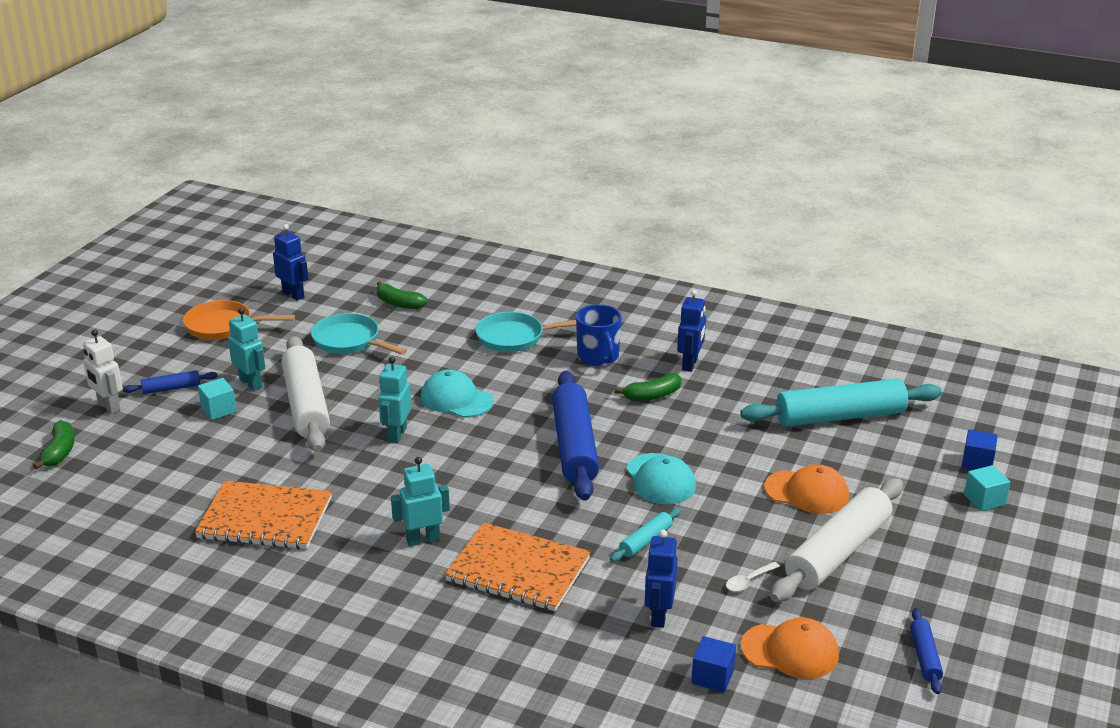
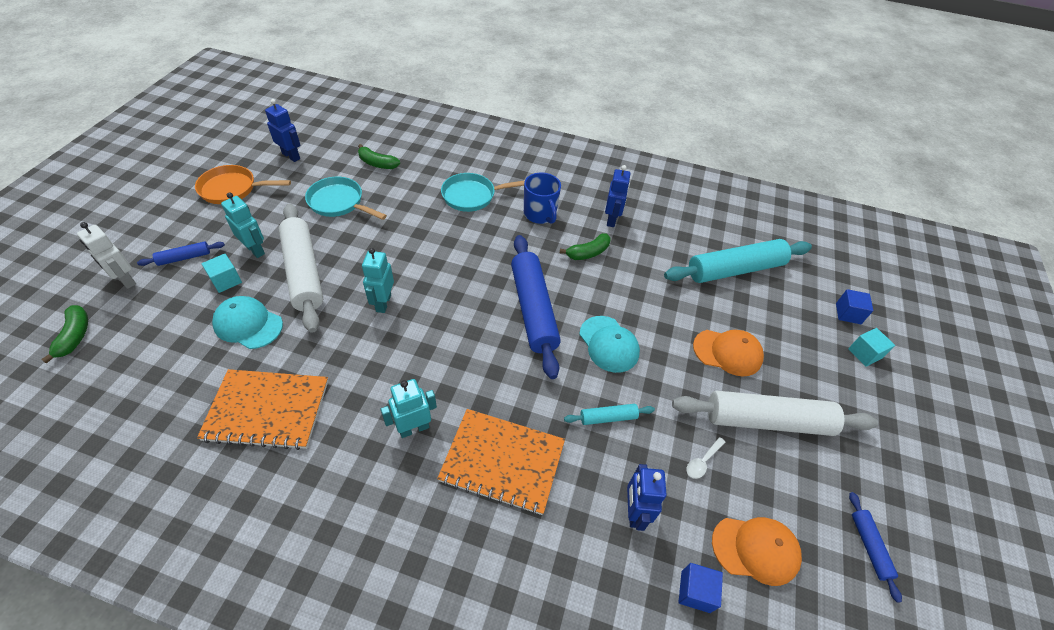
camera: 10 degrees left, 20 degrees up
turquoise cap [421,369,494,418] -> turquoise cap moved to [212,296,283,349]
turquoise rolling pin [610,508,681,562] -> turquoise rolling pin turned 45 degrees clockwise [564,404,655,425]
white rolling pin [770,478,903,602] -> white rolling pin turned 60 degrees clockwise [672,390,878,436]

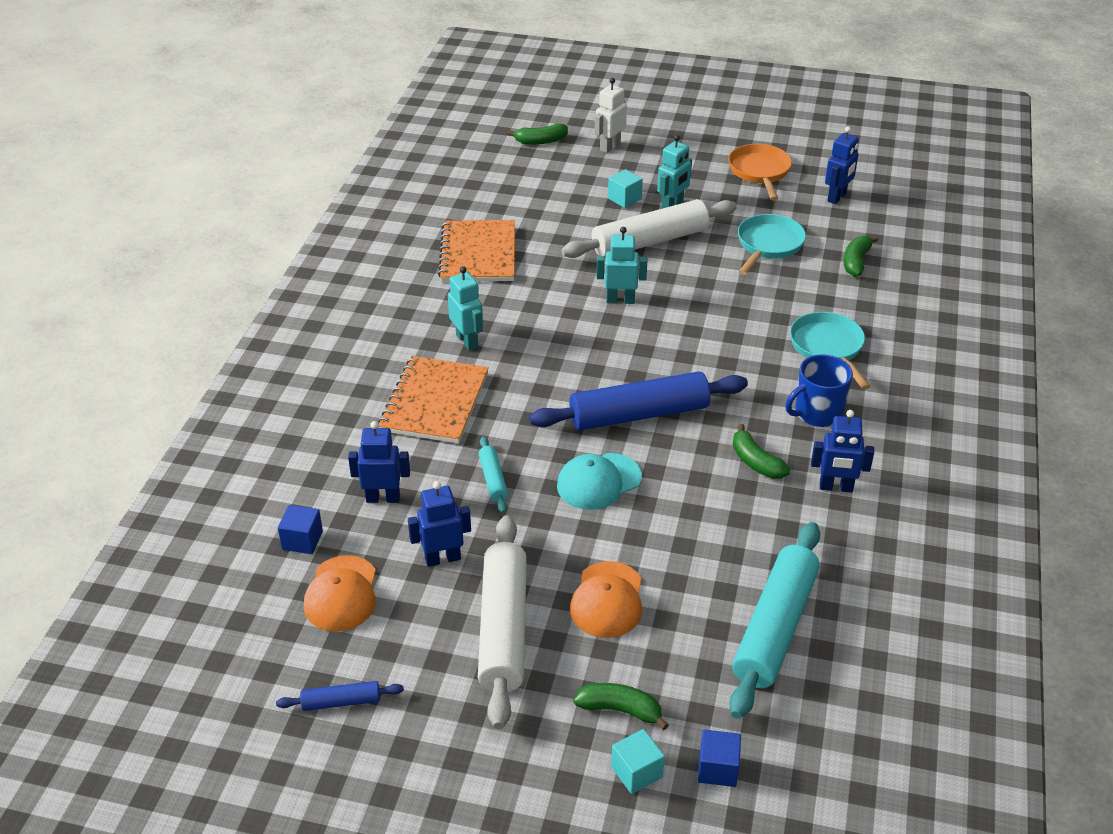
camera: 90 degrees right, 10 degrees down
blue rolling pin [137,241,225,266] -> none
turquoise cap [212,296,283,349] -> none
turquoise rolling pin [664,239,812,283] -> turquoise rolling pin turned 45 degrees clockwise [729,522,820,719]
white spoon [687,437,726,479] -> blue robot [408,481,471,567]
none -> green banana [574,683,669,730]

